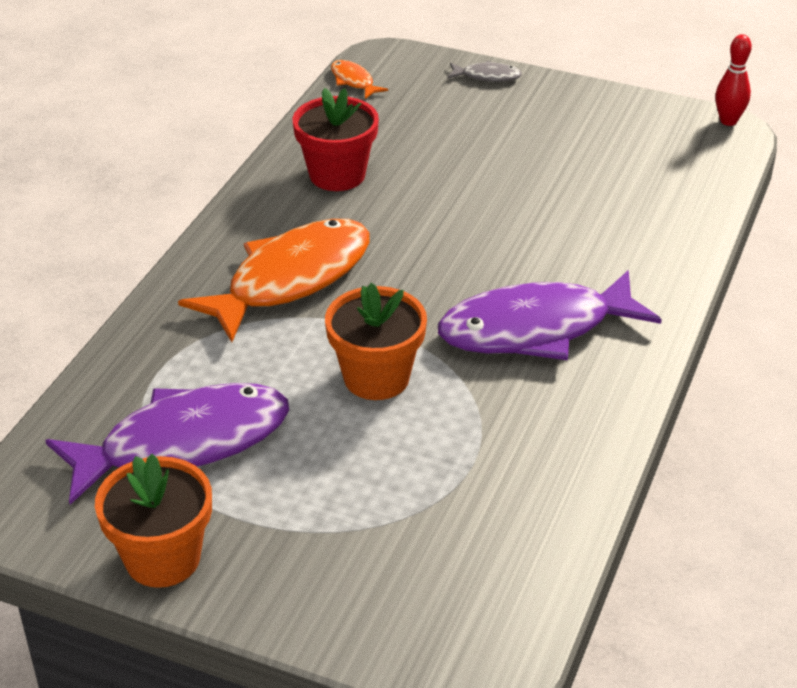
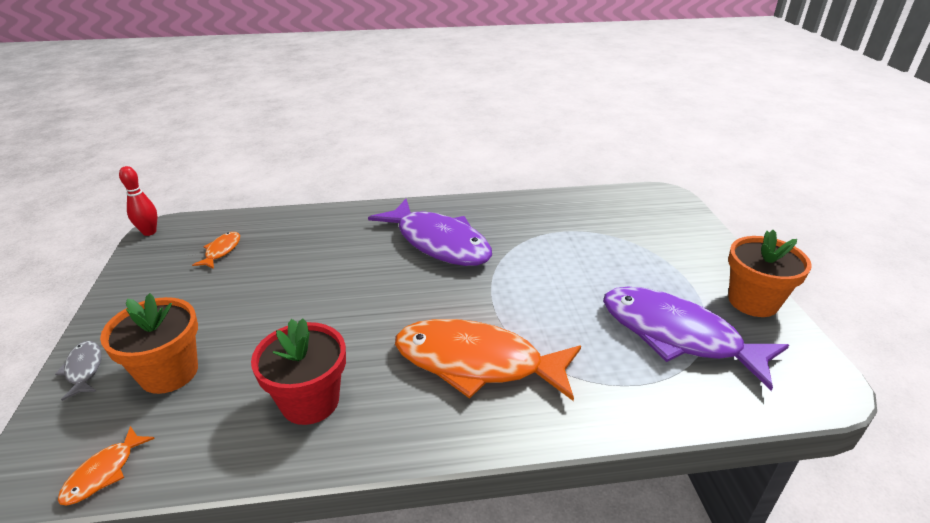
camera: 120 degrees left, 5 degrees down
orange flower pot [325,283,427,400] -> orange flower pot moved to [100,293,198,394]
none -> orange fish [192,232,240,269]

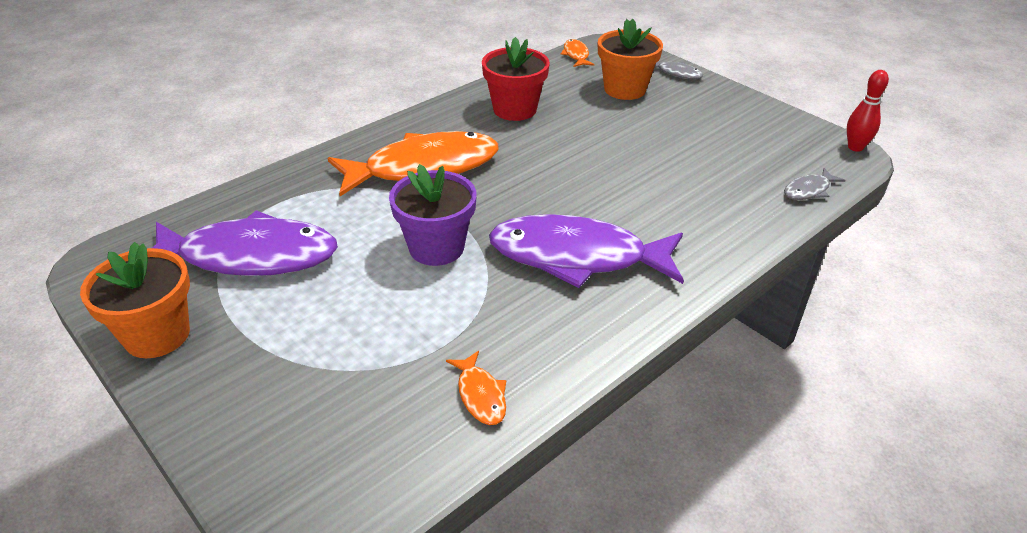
camera: 145 degrees right, 5 degrees up
orange fish [192,232,240,269] -> orange fish moved to [446,351,506,425]
none -> purple flower pot [389,164,477,266]
none -> grey fish [784,168,846,200]

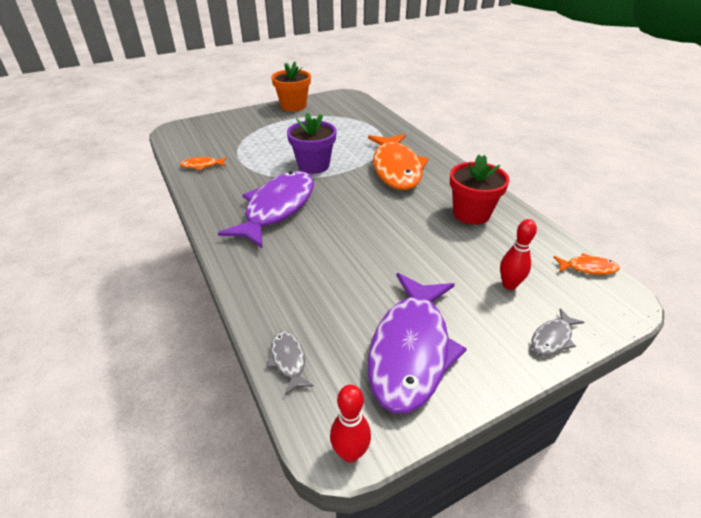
camera: 105 degrees right, 0 degrees up
purple fish [152,210,338,276] -> purple fish moved to [368,273,467,413]
orange flower pot [598,19,663,100] -> red bowling pin [500,219,537,290]

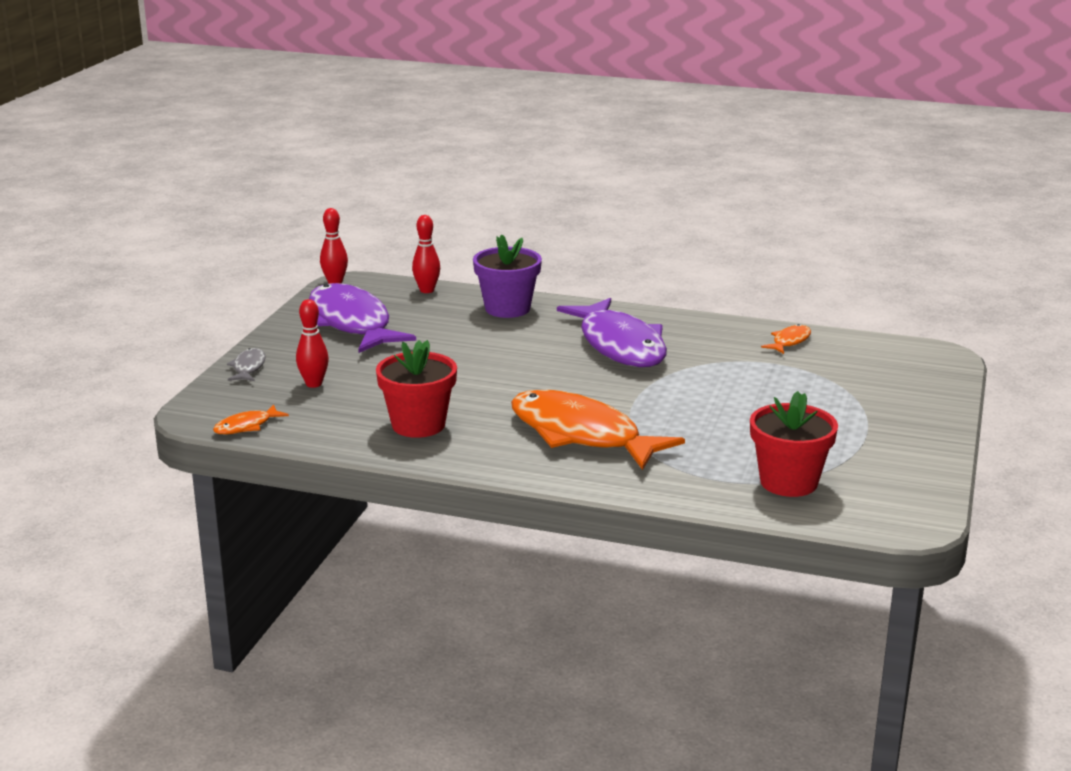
camera: 135 degrees right, 15 degrees down
grey fish [267,331,314,395] -> red bowling pin [412,215,440,293]
orange flower pot [271,61,311,112] -> none
purple flower pot [287,112,336,174] -> purple flower pot moved to [473,234,542,318]
none -> red flower pot [750,391,838,497]

